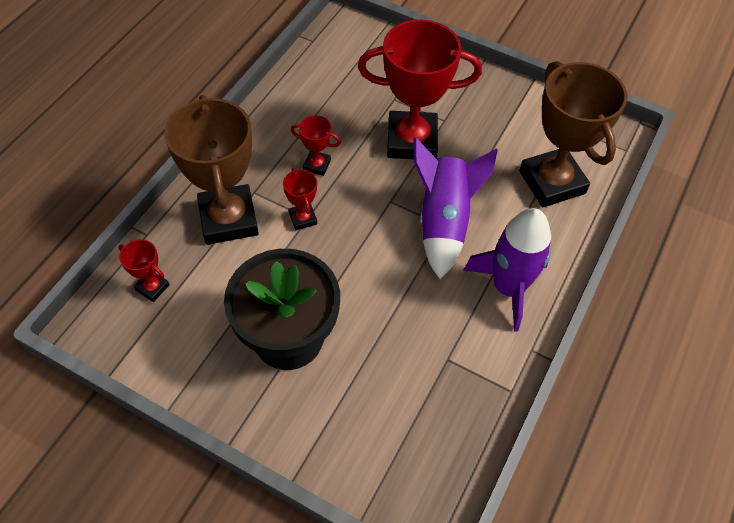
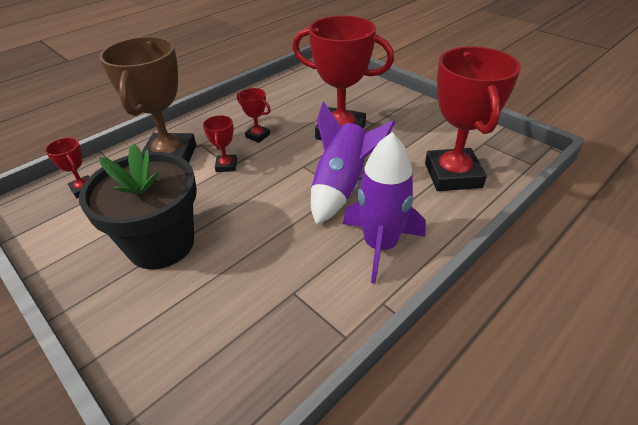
camera: 20 degrees right, 15 degrees down
brown trophy [519,61,627,207] -> red trophy [425,47,521,191]

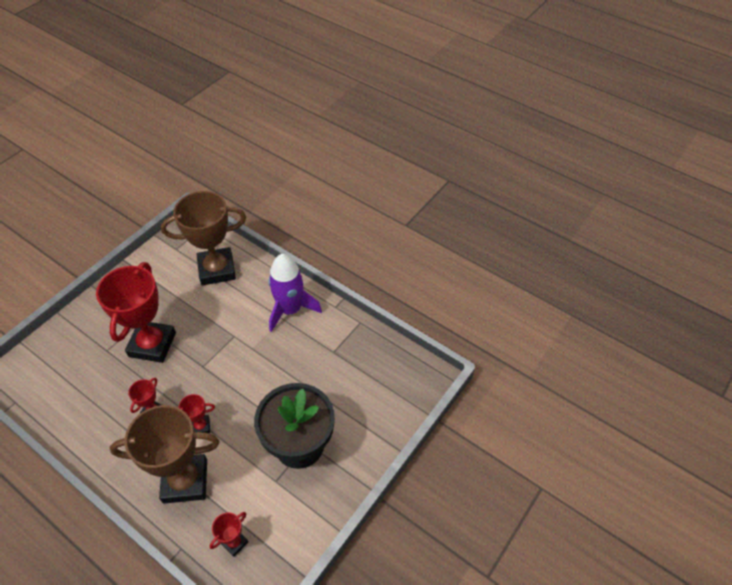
camera: 100 degrees left, 10 degrees up
purple rocket [311,101,395,225] -> none
red trophy [425,47,521,191] -> brown trophy [161,191,246,286]

